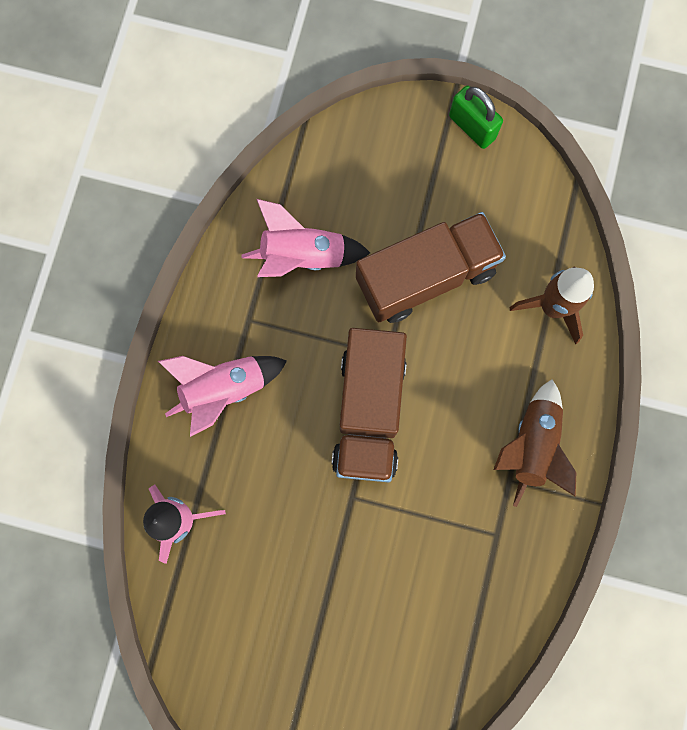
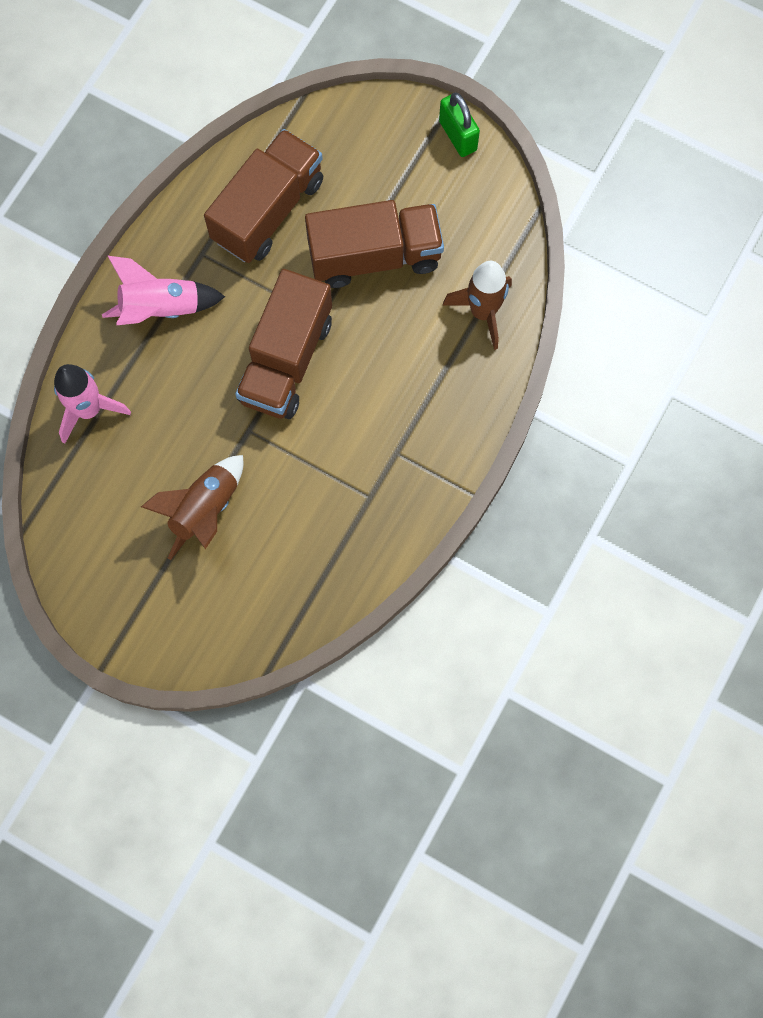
camera: 15 degrees right, 5 degrees down
pink rocket [242,199,370,277] -> brown truck [204,129,323,263]
brown rocket [493,380,576,507] -> brown rocket moved to [141,455,243,560]

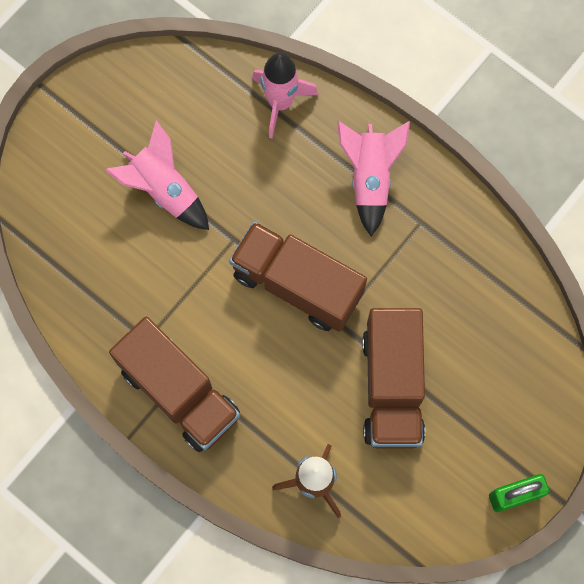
camera: 100 degrees right, 0 degrees up
brown rocket [141,455,243,560] -> pink rocket [105,120,209,230]
brown truck [204,129,323,263] -> brown truck moved to [109,317,240,452]

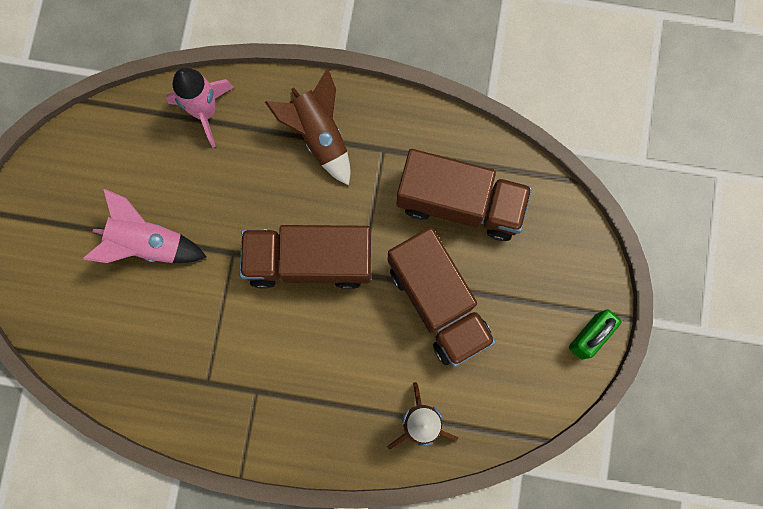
camera: 30 degrees left, 5 degrees up
brown truck [109,317,240,452] -> brown truck moved to [397,149,532,241]
pink rocket [337,121,410,237] -> brown rocket [265,68,350,185]

